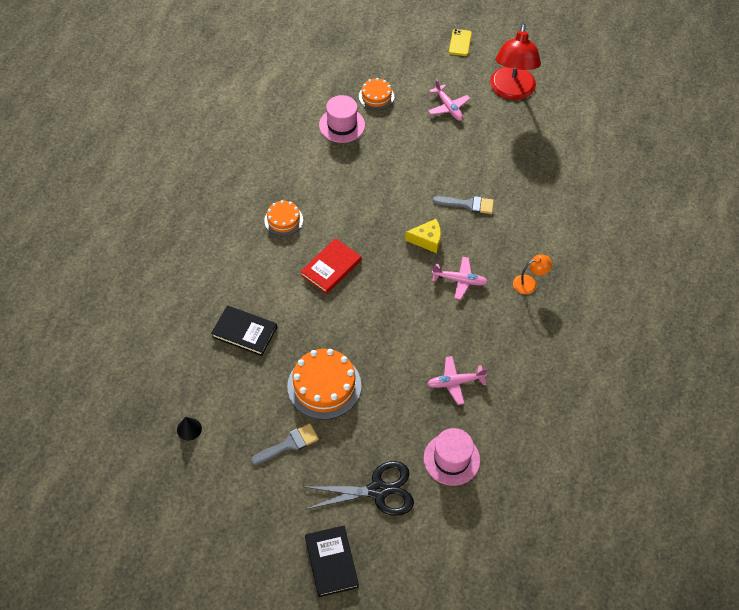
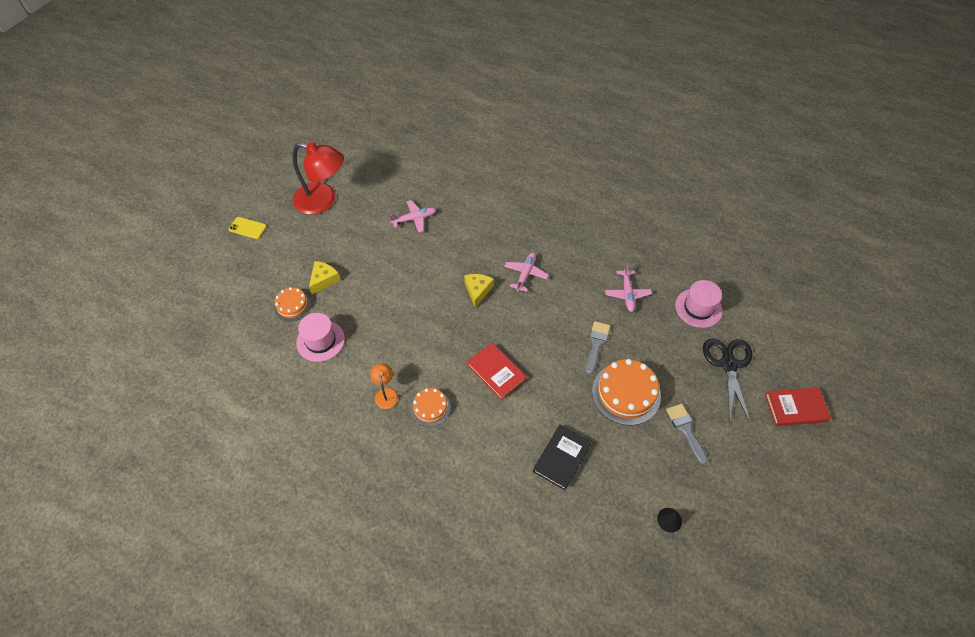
camera: 80 degrees left, 0 degrees up
black book [305,526,359,597] -> red book [765,387,831,426]
pink plane [428,79,470,121] -> pink plane moved to [389,200,436,233]
grey brush [433,196,494,214] -> grey brush moved to [586,321,610,374]
orange lamp [513,254,552,294] -> orange lamp moved to [370,363,398,409]
none -> yellow cheese [309,261,341,294]

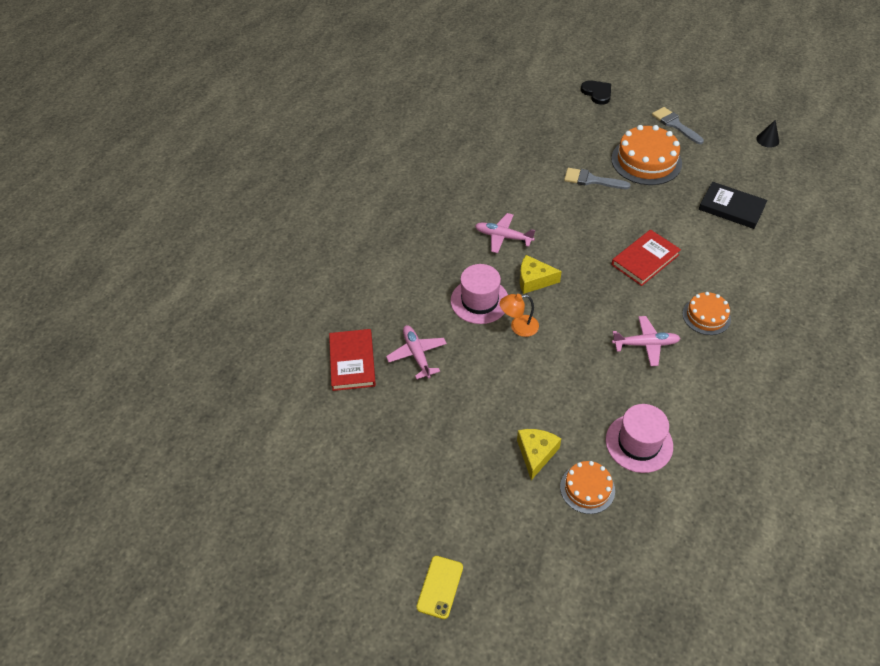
camera: 90 degrees left, 5 degrees down
red lamp [293,142,344,215] -> none
yellow cheese [309,261,341,294] -> yellow cheese turned 75 degrees clockwise [517,429,561,480]
orange lamp [370,363,398,409] -> orange lamp moved to [500,294,539,337]
pink plane [605,264,652,312] -> pink plane moved to [612,316,681,366]
grey brush [666,404,708,465] -> grey brush turned 75 degrees clockwise [652,107,704,144]
pink hat [675,280,723,328] -> pink hat moved to [451,264,508,324]
black scissors [703,339,752,422] -> black heart [581,80,611,105]
red book [765,387,831,426] -> red book moved to [329,329,376,391]

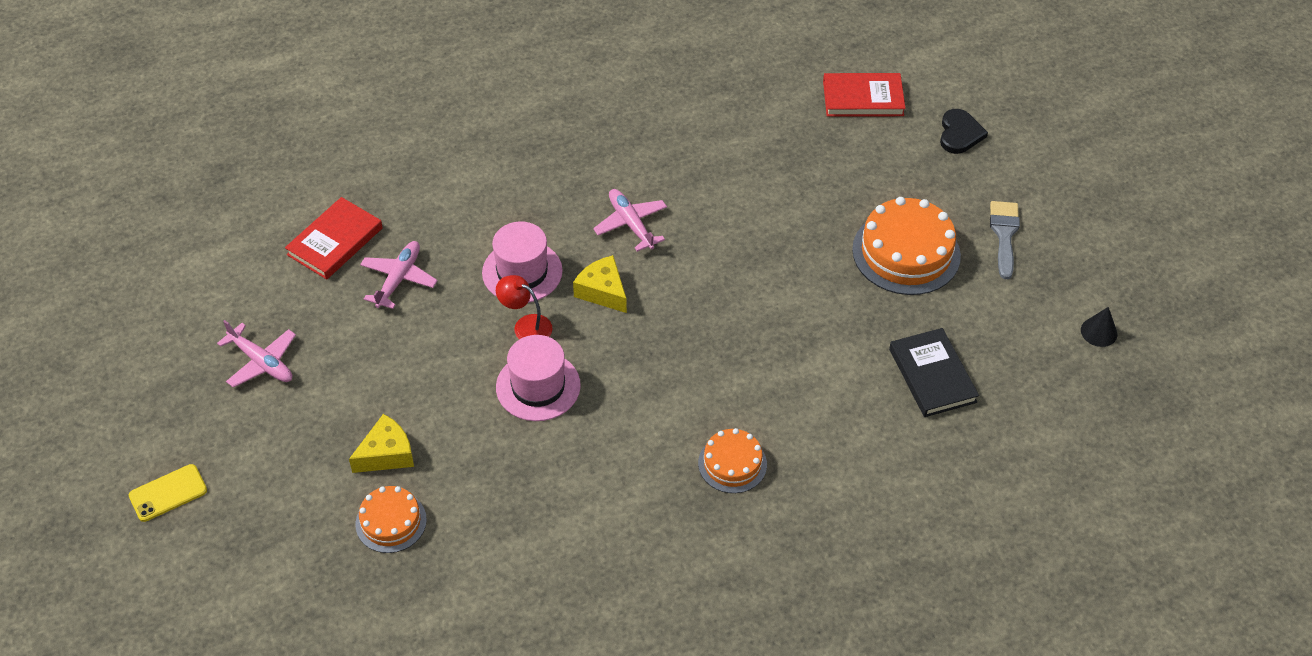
camera: 40 degrees right, 0 degrees up
orange lamp [500,294,539,337] -> red lamp [496,275,552,339]
grey brush [564,168,631,189] -> none
pink hat [606,404,673,473] -> pink hat moved to [496,335,581,421]
red book [611,229,681,286] -> red book moved to [823,73,906,117]
pink plane [612,316,681,366] -> pink plane moved to [217,320,296,388]

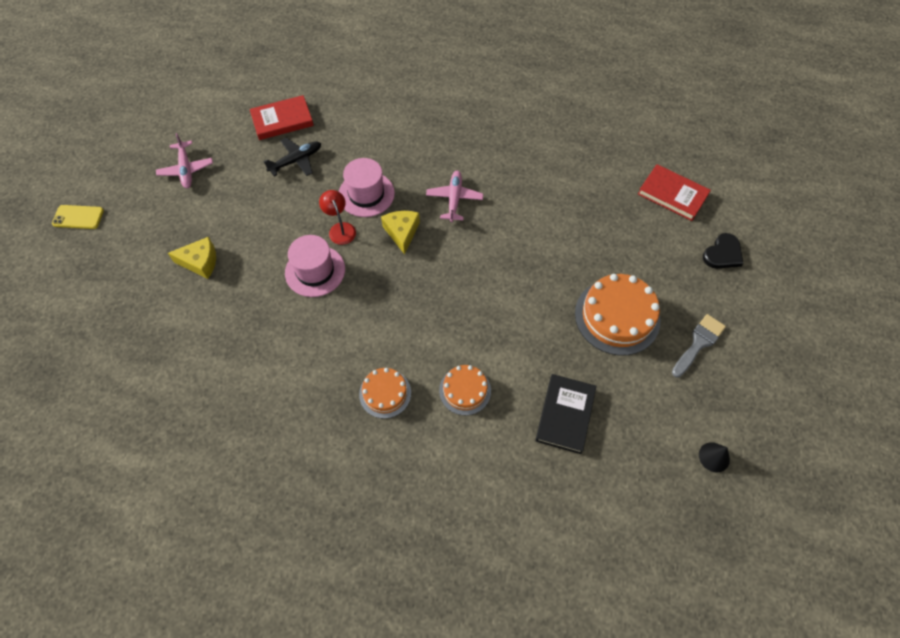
camera: 35 degrees right, 10 degrees up
orange cake [355,486,427,553] -> orange cake moved to [439,365,491,415]
pink plane [360,241,438,309] -> black plane [263,138,321,176]

